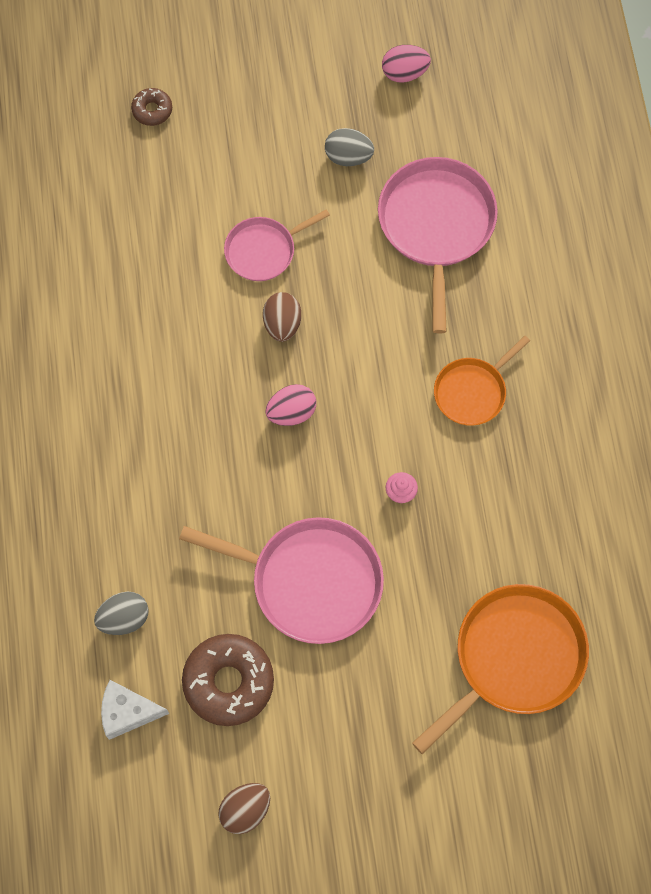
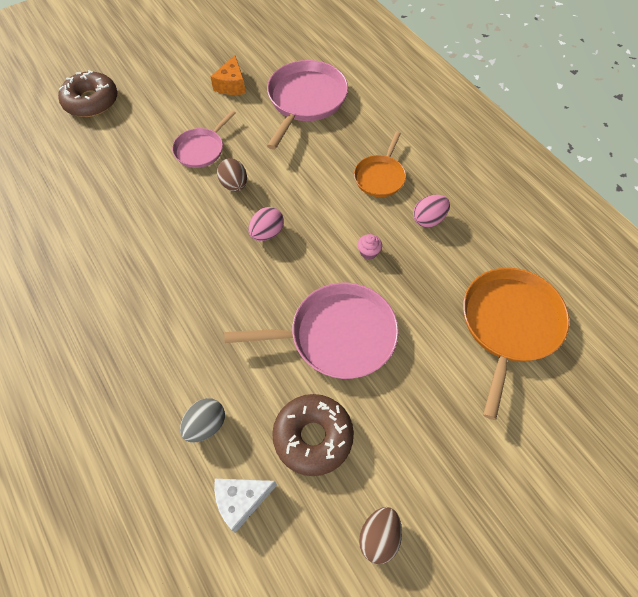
camera: 25 degrees left, 10 degrees down
brown donut [131,88,172,126] -> brown donut [58,70,117,117], size x1.97
grey egg [325,128,374,166] -> orange cheese [210,55,246,95]
pink pan [378,157,498,333] -> pink pan turned 45 degrees clockwise [267,60,348,150]
pink egg [382,45,431,83] -> pink egg moved to [413,195,450,228]

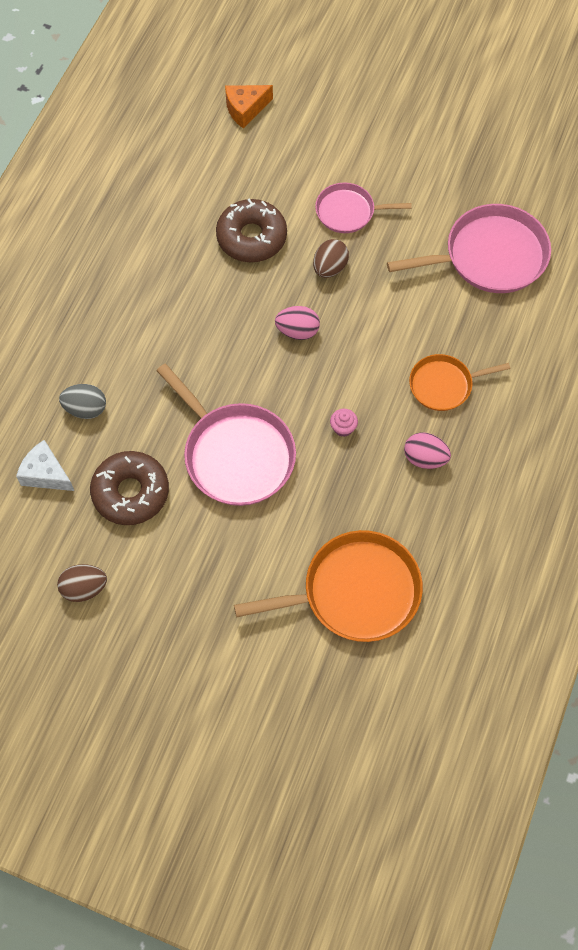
camera: 55 degrees right, 5 degrees up
brown donut [58,70,117,117] -> brown donut moved to [216,199,287,262]
orange cheese [210,55,246,95] -> orange cheese moved to [225,85,273,128]

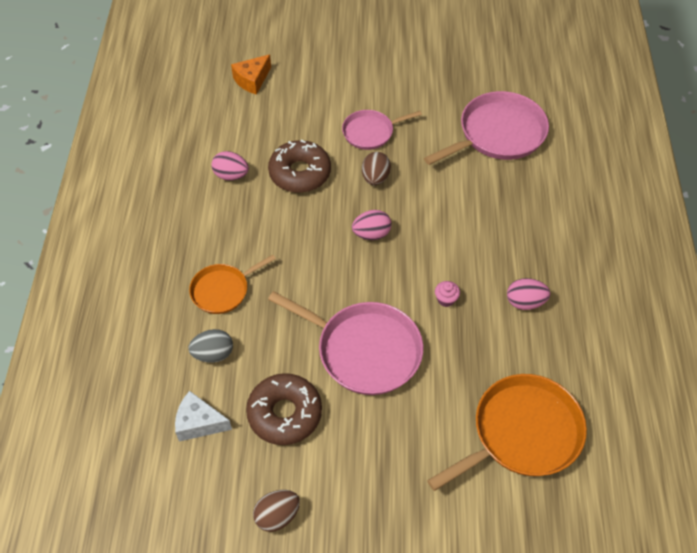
camera: 20 degrees left, 10 degrees down
orange pan [409,354,510,411] -> orange pan moved to [189,255,276,314]
none -> pink egg [211,151,249,181]

